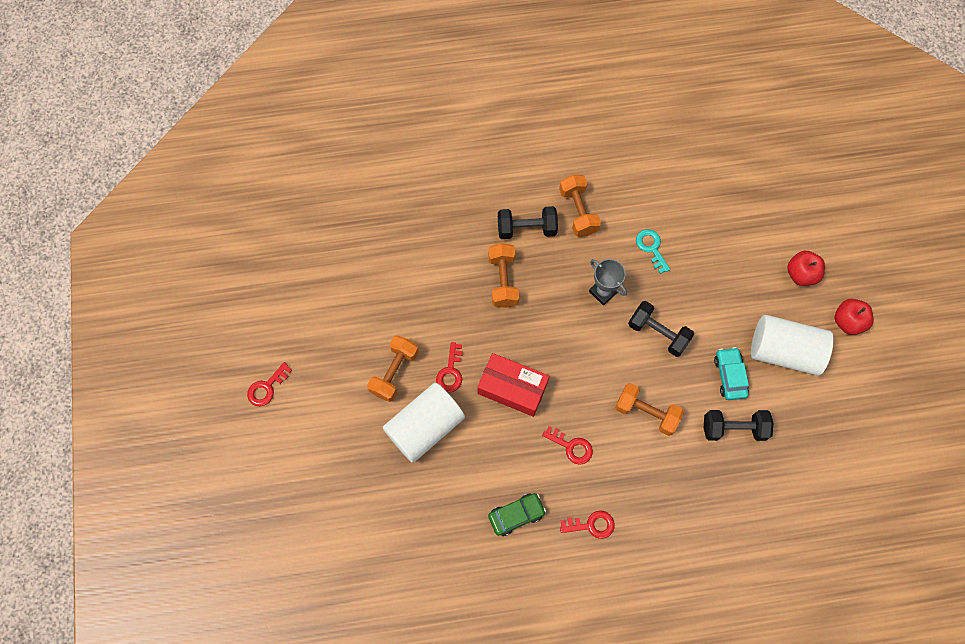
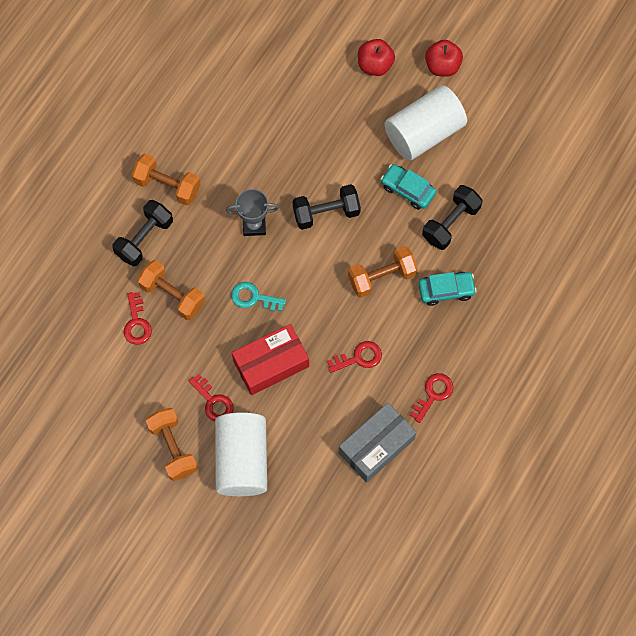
camera: 50 degrees left, 0 degrees up
red key [247,362,292,406] -> red key moved to [124,292,152,345]
green car [488,493,546,536] -> grey box [339,403,416,483]
turquoise key [636,229,670,274] -> turquoise key moved to [231,282,286,311]
none -> turquoise car [418,272,477,306]

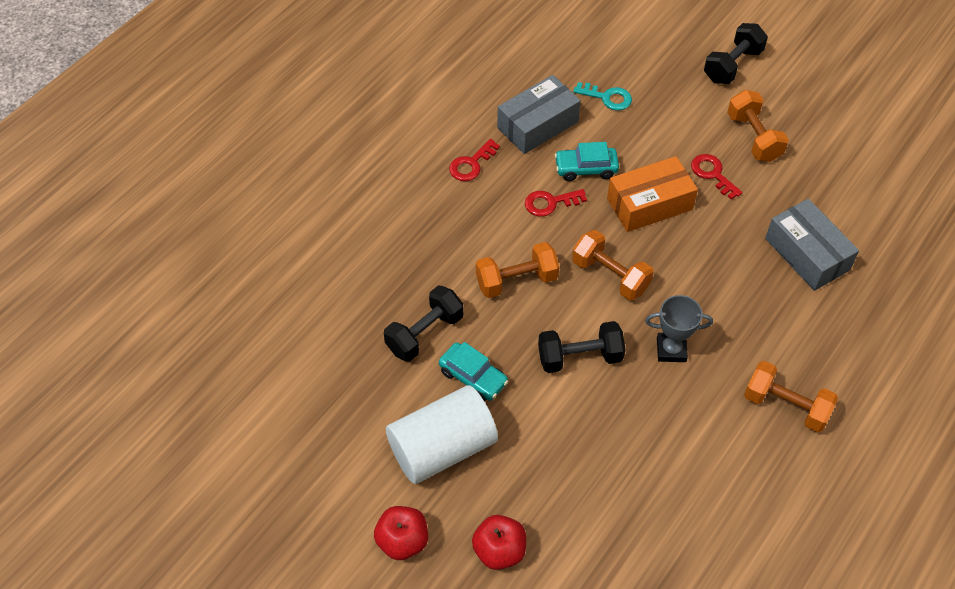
camera: 175 degrees left, 15 degrees down
black dumbbell [112,200,173,267] -> black dumbbell moved to [704,23,768,84]
red key [124,292,152,345] -> grey box [765,199,859,291]
orange dumbbell [137,260,205,320] -> orange dumbbell moved to [572,230,653,301]
white cylinder [215,412,267,496] -> none
turquoise key [231,282,286,311] -> turquoise key moved to [573,82,632,111]
red box [232,324,309,395] -> orange box [607,156,698,232]
turquoise car [418,272,477,306] -> turquoise car moved to [555,142,619,181]

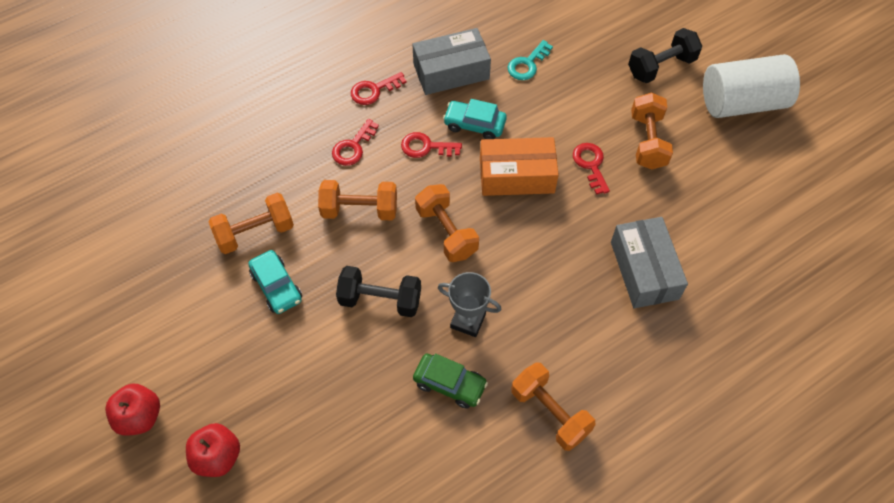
camera: 20 degrees right, 5 degrees up
black dumbbell [384,286,463,362] -> orange dumbbell [209,193,294,254]
white cylinder [386,385,498,484] -> white cylinder moved to [703,54,800,118]
turquoise key [573,82,632,111] -> turquoise key turned 90 degrees clockwise [507,40,553,80]
none -> red key [332,119,379,166]
none -> green car [413,353,488,409]

